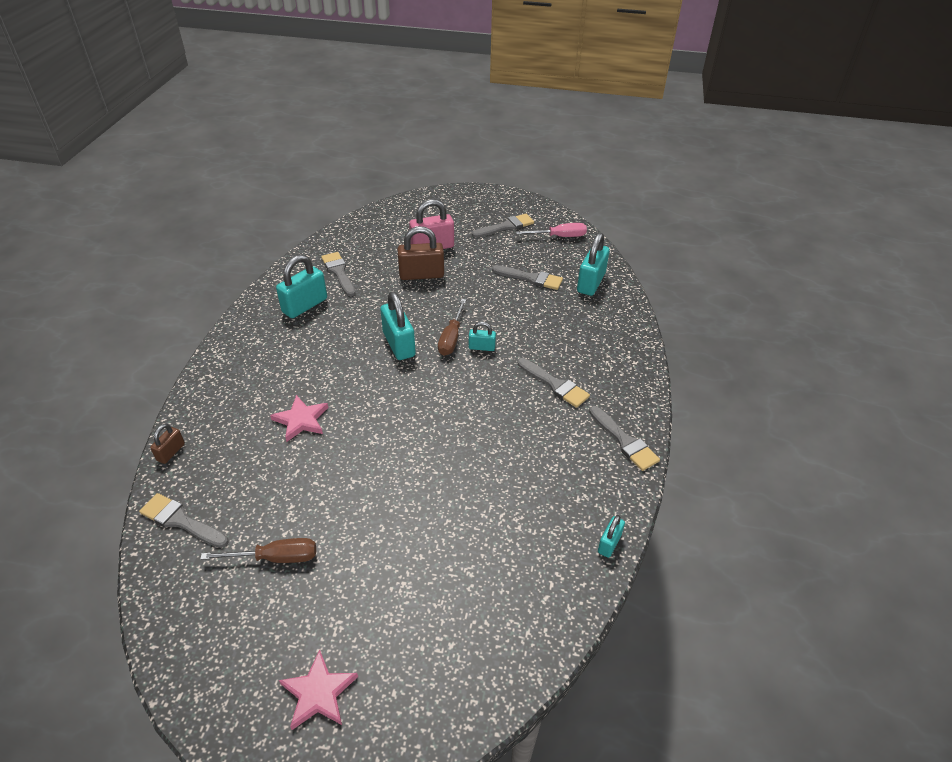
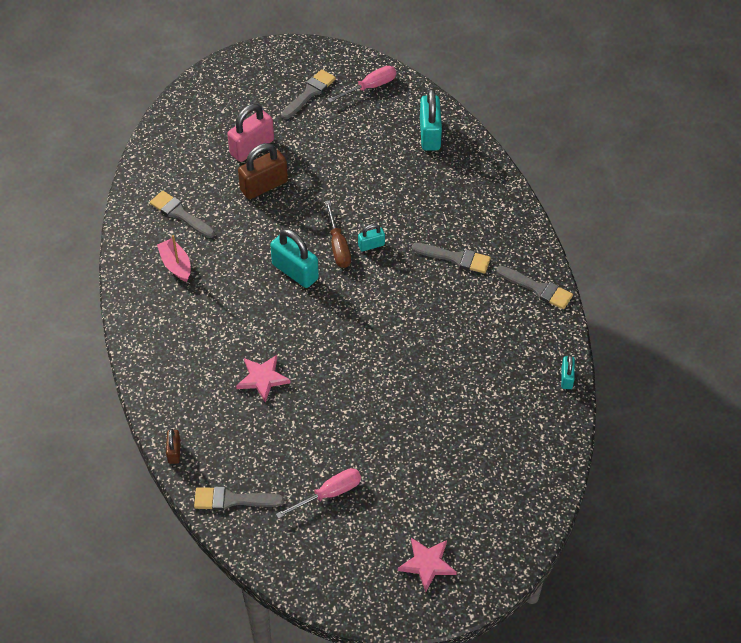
camera: 25 degrees left, 10 degrees up
brown screwdriver [200,538,316,563] -> pink screwdriver [276,468,361,519]
turquoise padlock [276,255,327,318] -> pink boat [157,235,191,282]
grey brush [492,265,563,290] -> none

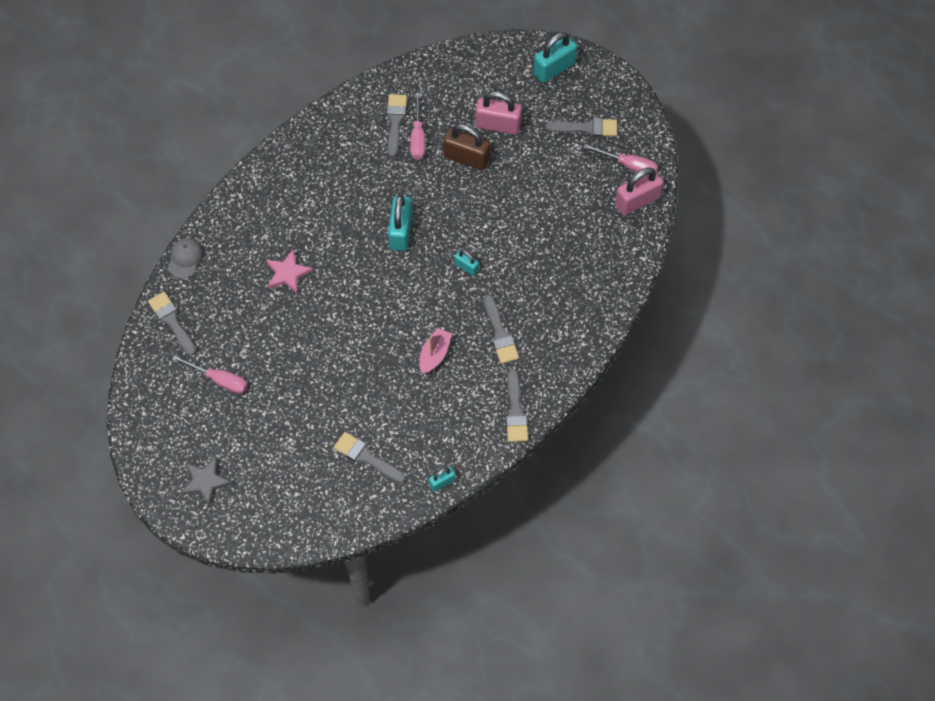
camera: 55 degrees right, 10 degrees up
pink boat [157,235,191,282] -> pink boat moved to [419,328,452,374]
brown padlock [166,429,181,464] -> grey cap [168,238,203,278]
brown screwdriver [325,200,351,268] -> none
pink star [398,538,457,592] -> grey star [181,457,232,506]
turquoise padlock [420,89,442,151] -> turquoise padlock moved to [533,32,577,83]
none -> grey brush [334,432,406,483]
none -> pink screwdriver [410,93,425,160]
none -> pink padlock [615,168,663,215]

